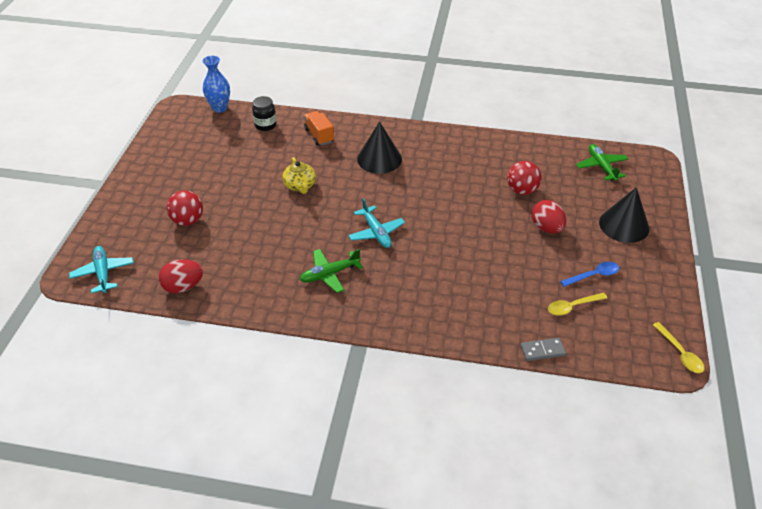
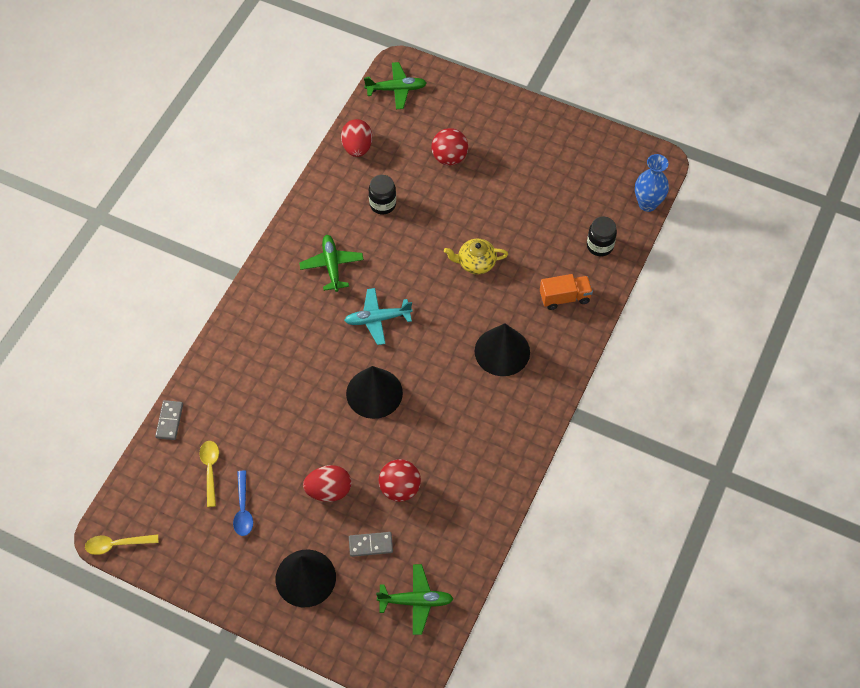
camera: 105 degrees right, 15 degrees up
turquoise plane [69,246,134,293] -> green plane [364,62,426,109]
none -> black cone [346,366,403,419]
none -> grey domino [349,532,393,557]
none -> black jar [369,175,396,214]

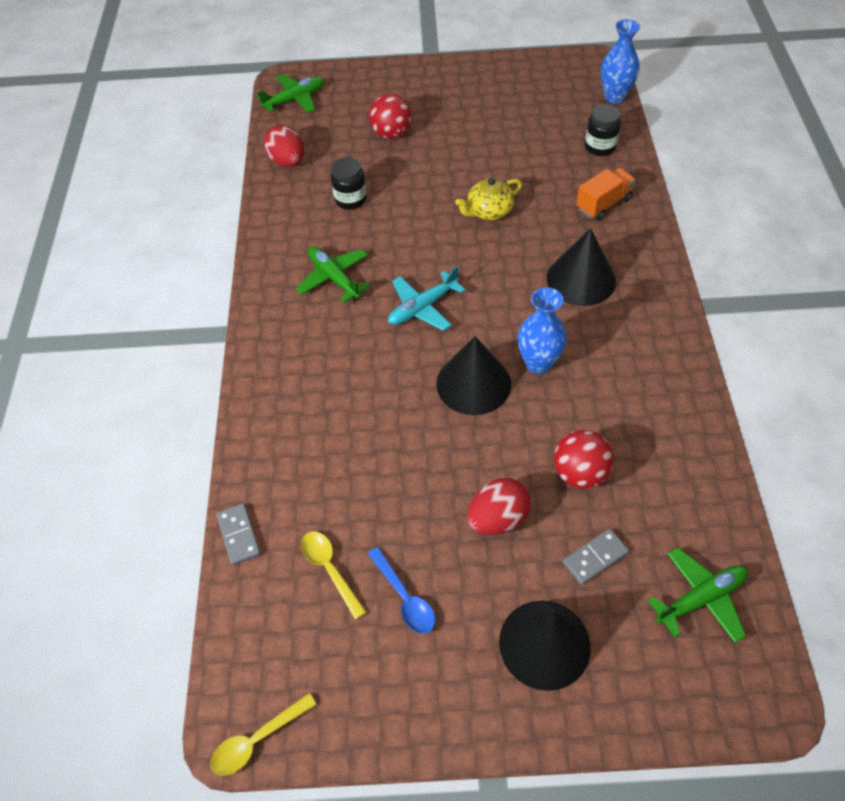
camera: 25 degrees left, 5 degrees down
none -> blue vase [518,287,567,374]

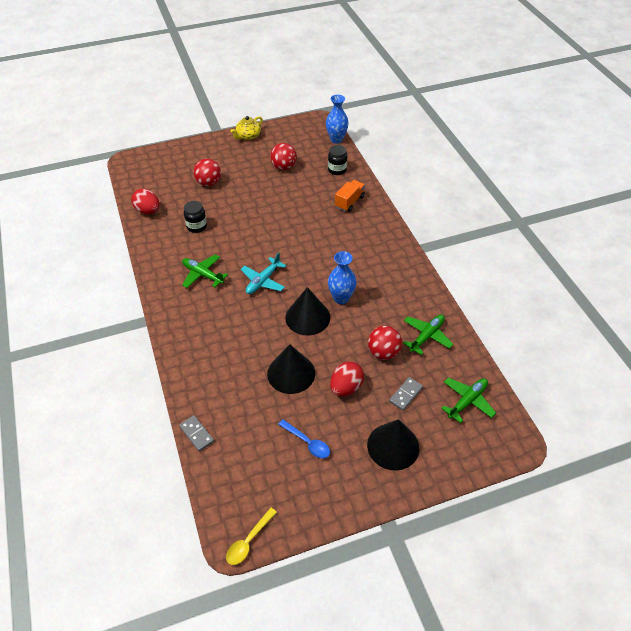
camera: 20 degrees left, 5 degrees down
green plane [257,74,324,113] -> green plane moved to [403,315,453,355]
yellow spoon [301,531,366,620] -> none
yellow teapot [455,178,522,220] -> yellow teapot moved to [231,116,263,140]
black cone [547,228,616,306] -> black cone moved to [267,344,315,394]
none -> red ball [270,143,297,170]

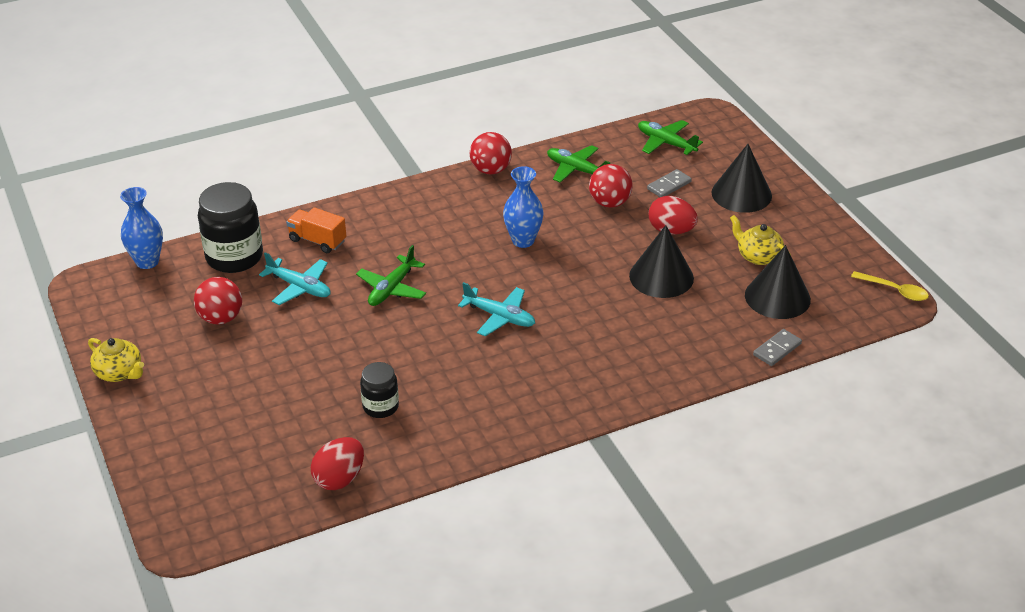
camera: 95 degrees left, 10 degrees down
green plane [182,254,228,288] -> green plane moved to [356,245,426,306]
red ball [194,159,221,186] -> red ball moved to [470,132,512,174]
blue spoon [278,419,330,458] -> yellow teapot [730,215,791,265]
black cone [285,287,330,335] -> black cone moved to [745,245,811,319]
black jar [328,145,347,175] -> black jar [198,182,263,273], size x1.78
grey domino [389,377,423,411] -> grey domino turned 75 degrees counterclockwise [647,169,692,197]
none -> turquoise plane [259,252,331,305]

